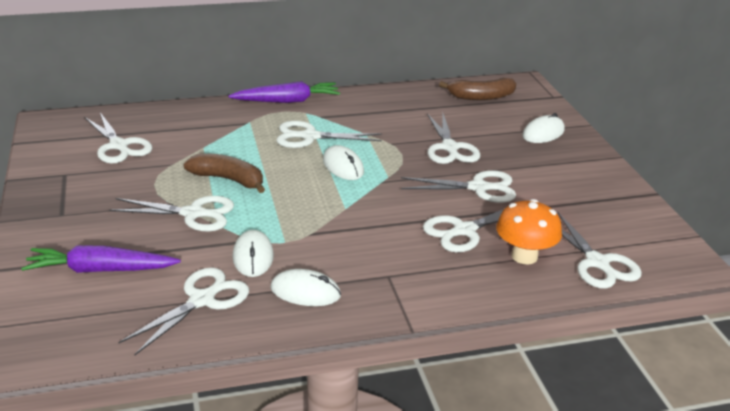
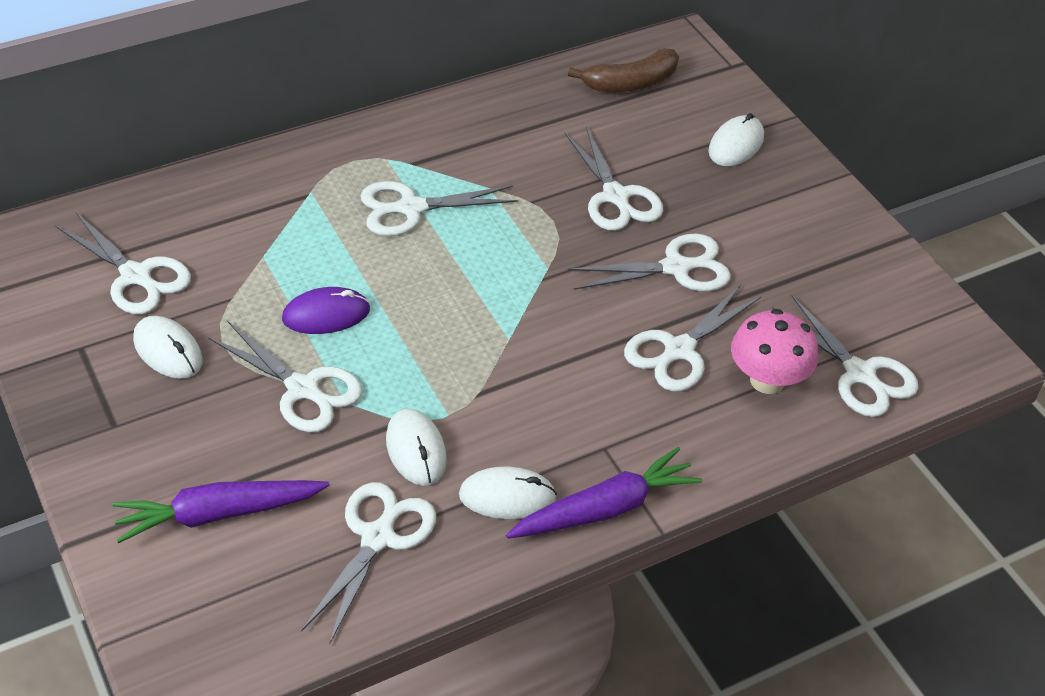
camera: 15 degrees left, 15 degrees up
white scissors [109,196,234,232] -> white scissors turned 45 degrees clockwise [208,321,362,432]
brown banana [183,153,265,193] -> purple mouse [282,287,370,334]
purple carrot [228,81,340,103] -> purple carrot moved to [506,447,702,539]
white mouse [323,145,364,180] -> white mouse moved to [133,316,203,379]
orange mushroom [496,199,562,264] -> pink mushroom [731,309,818,394]

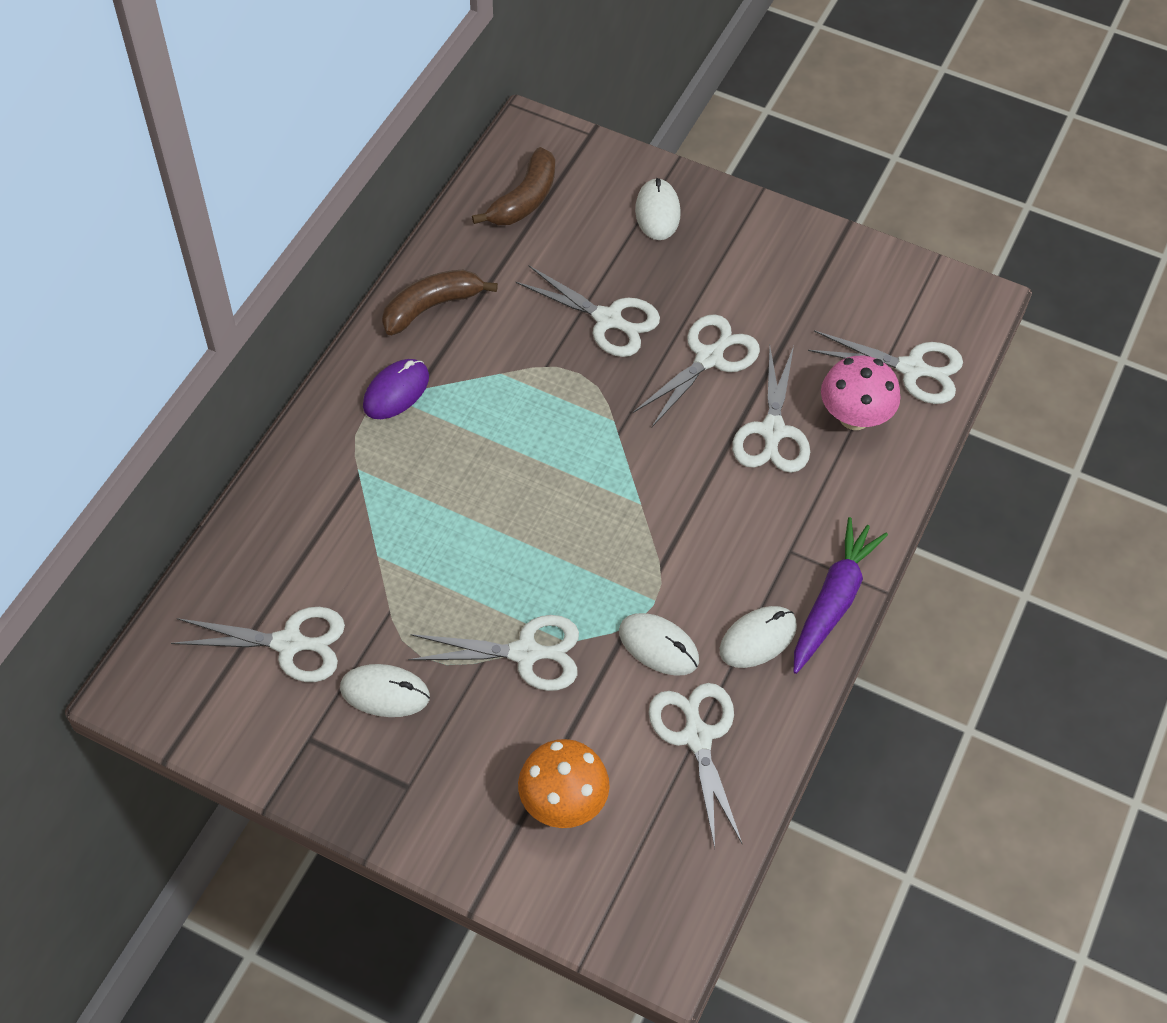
camera: 35 degrees left, 10 degrees up
purple carrot [112,480,330,543] -> orange mushroom [518,739,610,828]
purple mouse [282,287,370,334] -> purple mouse moved to [363,359,429,419]
white scissors [360,181,518,236] -> none
none -> brown banana [382,270,498,335]

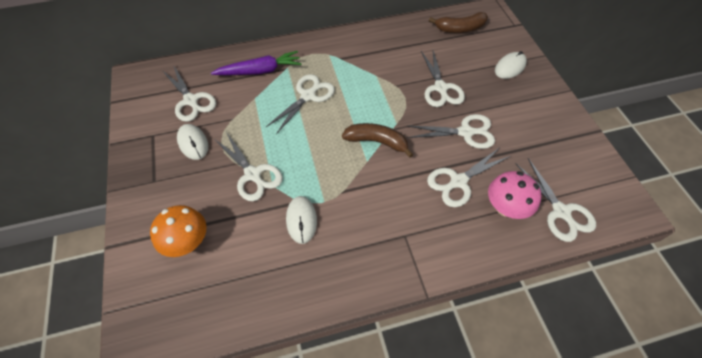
camera: 50 degrees right, 0 degrees up
purple mouse [363,359,429,419] -> none
brown banana [382,270,498,335] -> brown banana moved to [342,123,413,158]
white scissors [649,683,742,848] -> white scissors moved to [266,74,335,134]
white mouse [720,606,797,668] -> none
purple carrot [794,517,888,674] -> purple carrot moved to [211,51,301,75]

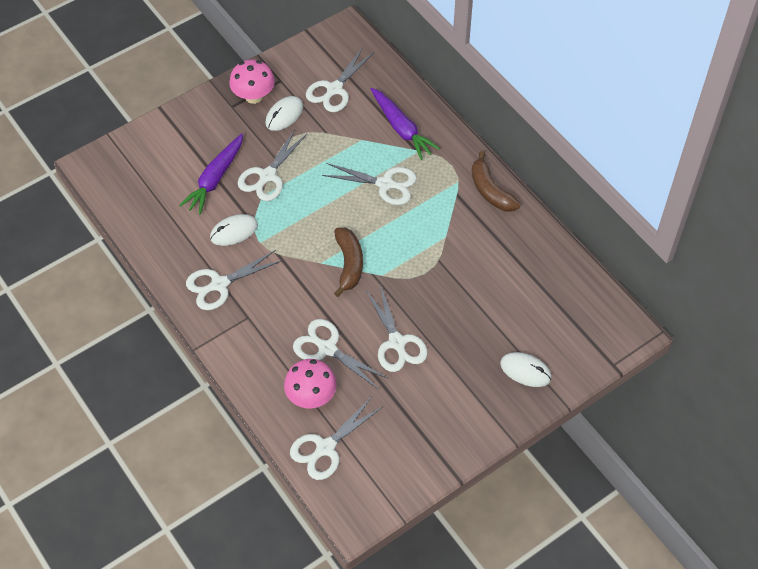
camera: 70 degrees right, 0 degrees up
orange mushroom [150,205,207,257] -> none
white scissors [421,51,465,107] -> white scissors moved to [186,250,283,310]
brown banana [429,12,488,33] -> brown banana moved to [472,151,521,212]
none -> purple carrot [179,133,243,215]
none -> pink mushroom [229,60,275,104]

